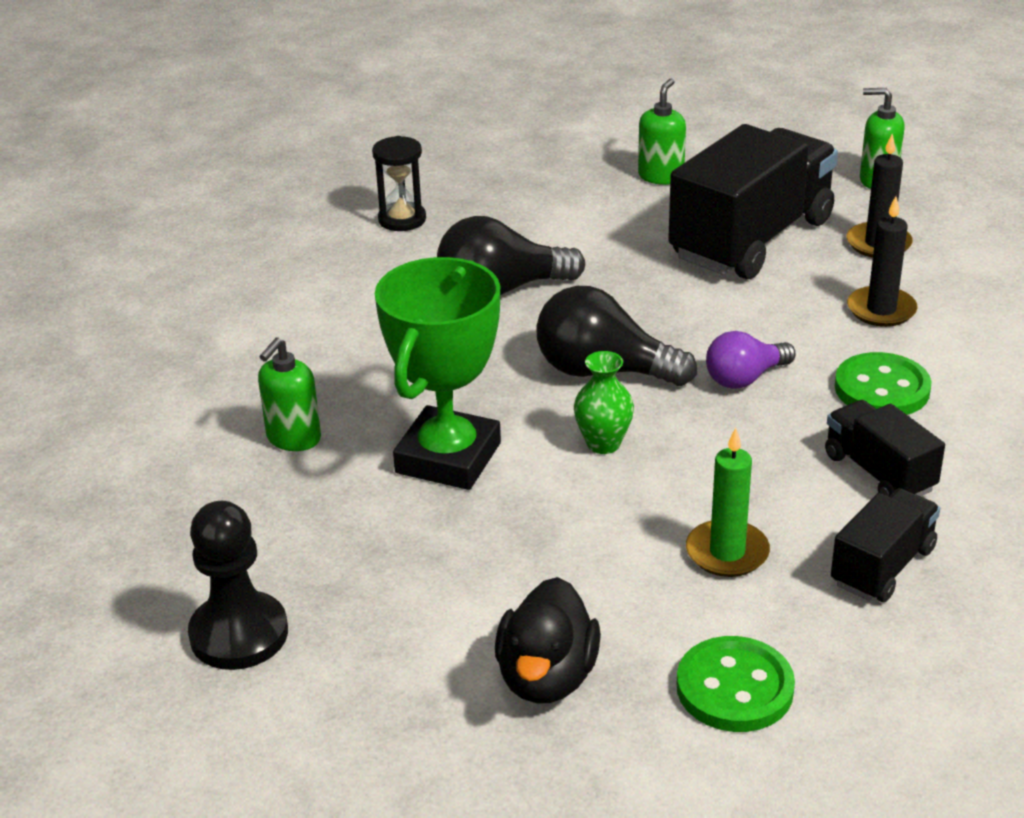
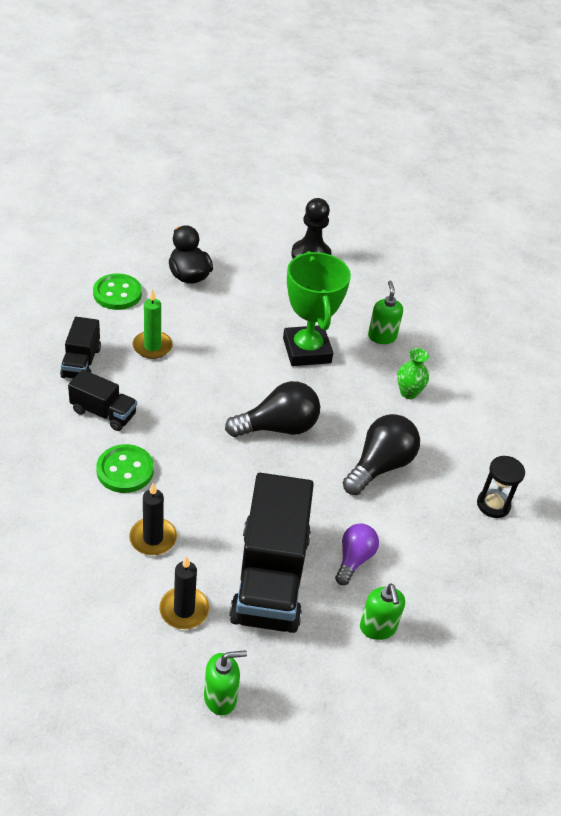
camera: 140 degrees right, 10 degrees up
green vase [574,351,634,454] -> green vase moved to [397,348,429,399]
purple light bulb [706,331,796,389] -> purple light bulb moved to [335,524,379,585]

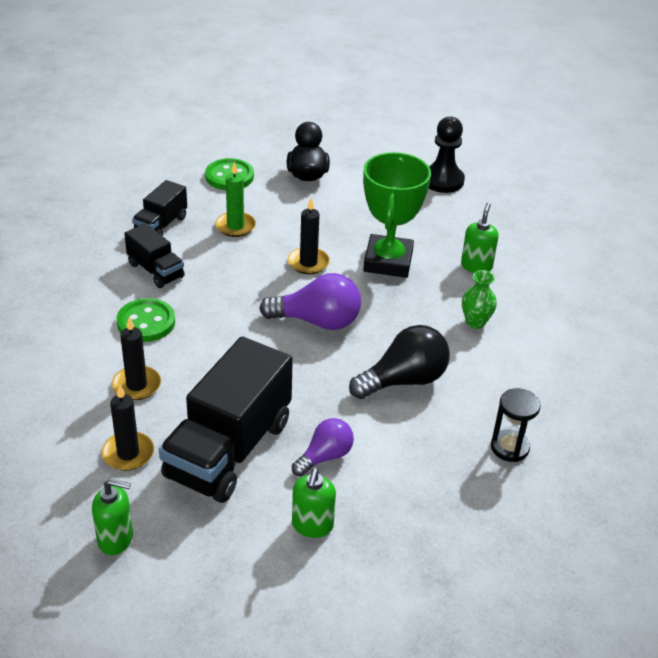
camera: 25 degrees right, 5 degrees down
black light bulb [225,381,320,437] -> purple light bulb [259,273,361,330]
none -> black candle [288,198,330,274]

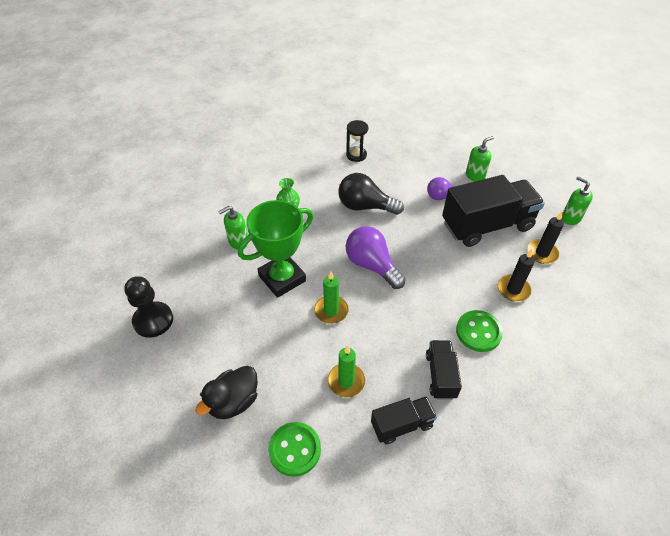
camera: 135 degrees left, 10 degrees up
black candle [288,198,330,274] -> green candle [314,272,349,324]

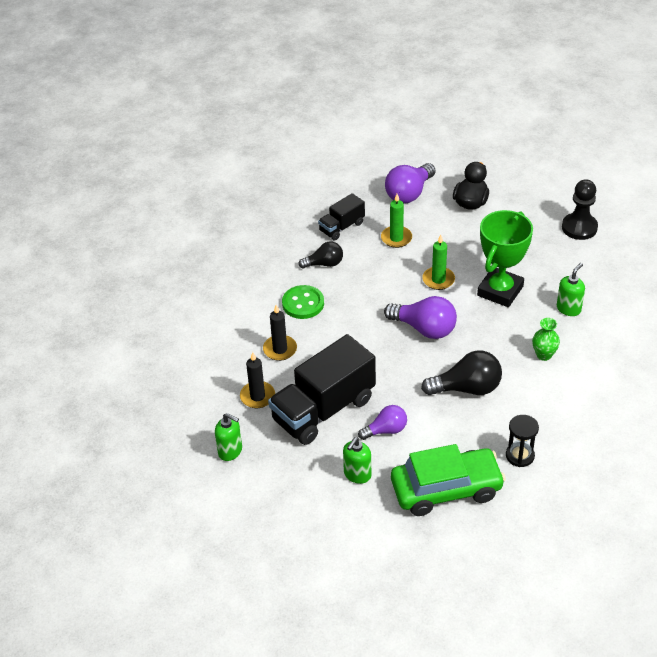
camera: 160 degrees right, 5 degrees down
green button [268,422,321,477] -> purple light bulb [385,163,436,203]
black truck [426,340,462,400] -> black light bulb [298,242,343,269]
none -> green car [391,444,506,516]

